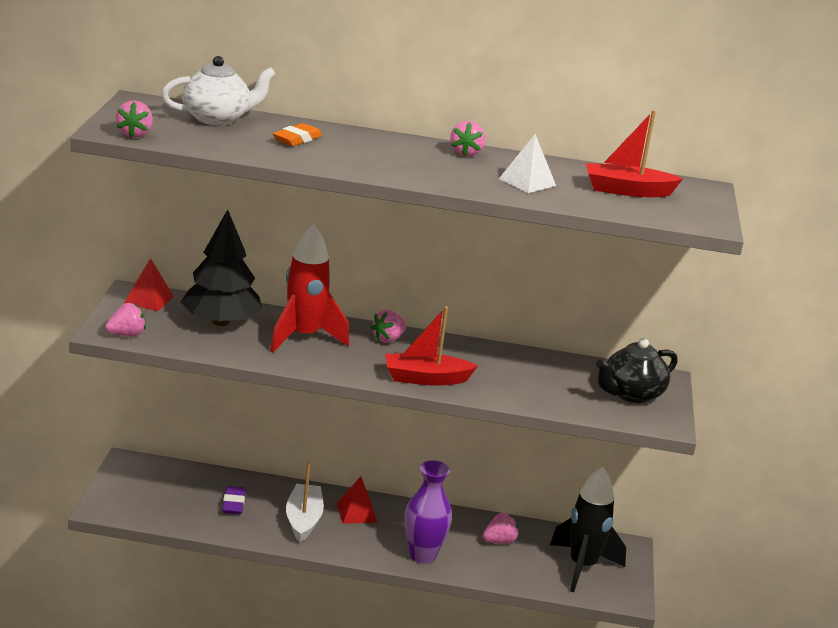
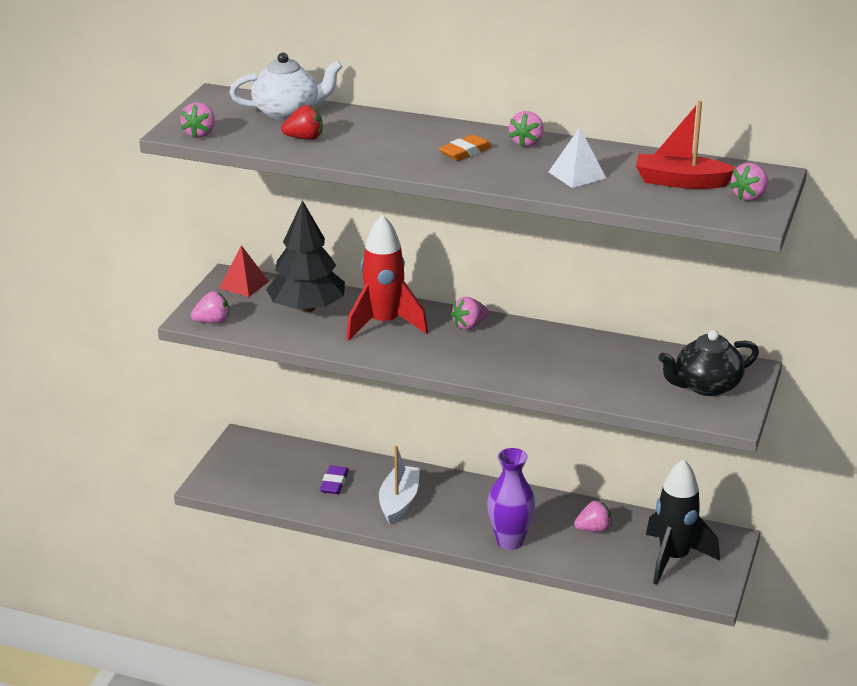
camera: 15 degrees right, 5 degrees up
orange eraser [273,123,322,146] -> orange eraser moved to [439,135,492,161]
red pyramid [337,476,378,524] -> none
red boat [385,306,478,386] -> none
none -> red strawberry [281,105,323,140]
none -> pink strawberry [729,163,769,201]

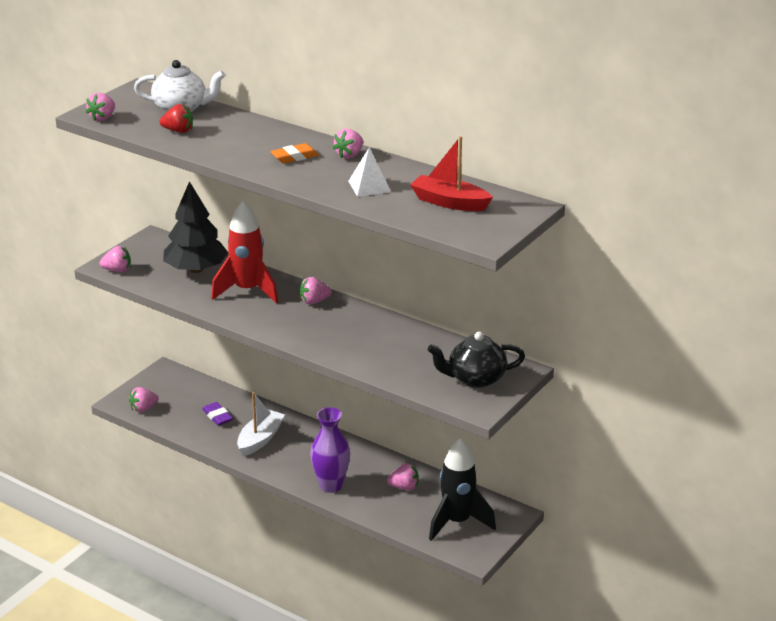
camera: 15 degrees right, 0 degrees up
red pyramid [219,245,269,297] -> none
purple eraser [320,465,349,494] -> purple eraser turned 60 degrees counterclockwise [202,402,233,426]
pink strawberry [729,163,769,201] -> pink strawberry moved to [129,387,159,412]

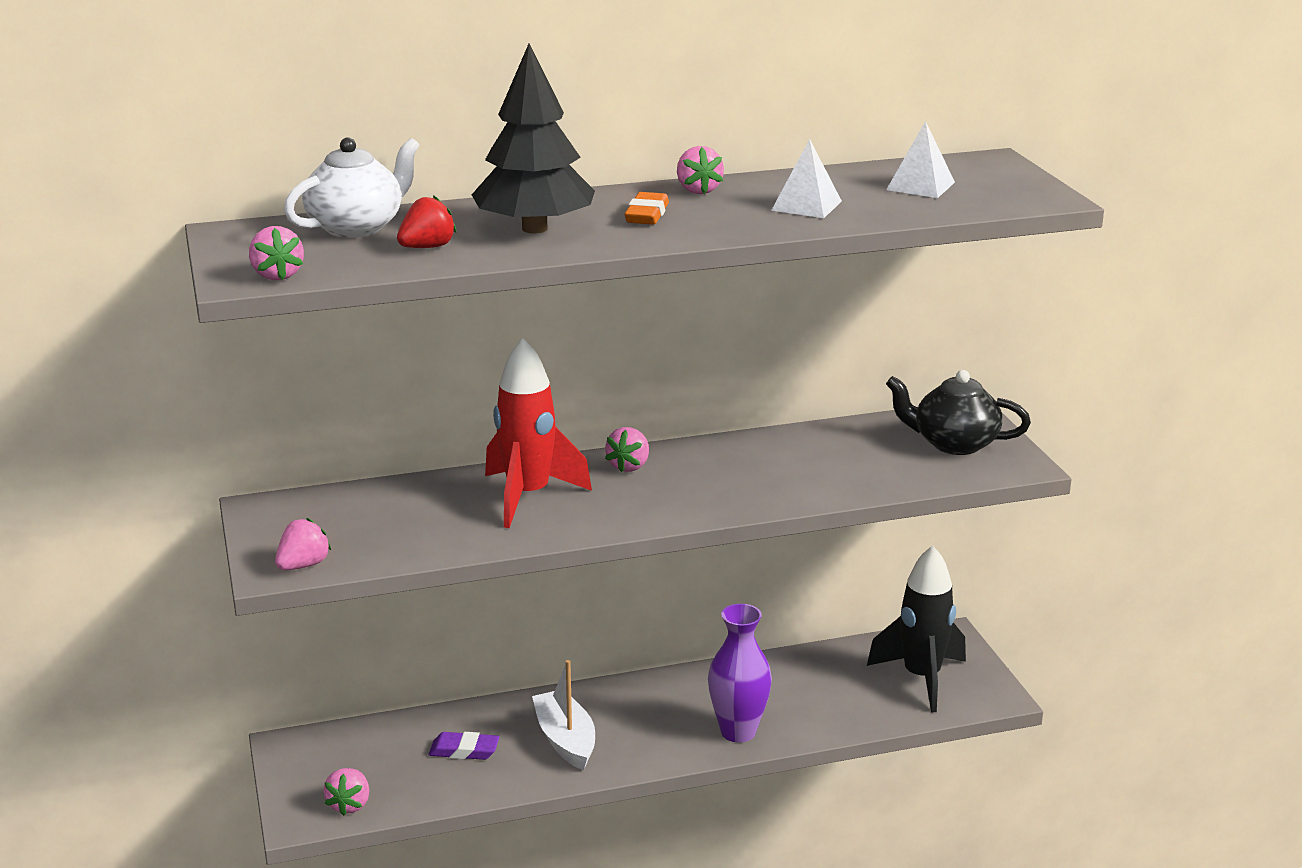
camera: 50 degrees left, 5 degrees down
black tree [163,181,228,273] -> black tree moved to [472,43,595,233]
pink strawberry [387,463,419,490] -> none
red boat [410,136,493,211] -> white pyramid [886,121,955,198]
black teapot [428,331,525,388] -> black teapot turned 75 degrees clockwise [886,370,1031,455]

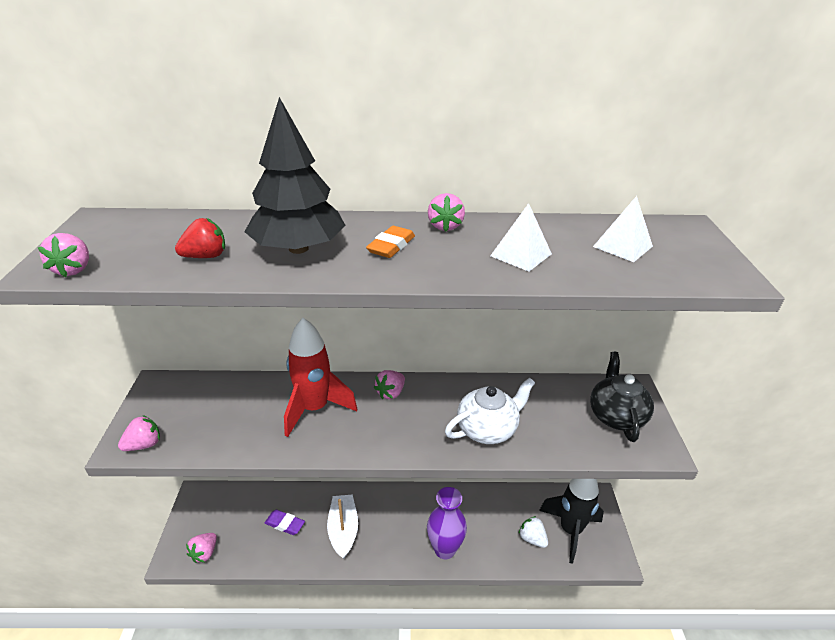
camera: 15 degrees right, 10 degrees up
white teapot [284,137,420,238] -> white teapot moved to [445,378,535,444]
black teapot [886,370,1031,455] -> black teapot turned 60 degrees clockwise [590,352,654,442]
none -> white strawberry [518,516,548,548]

